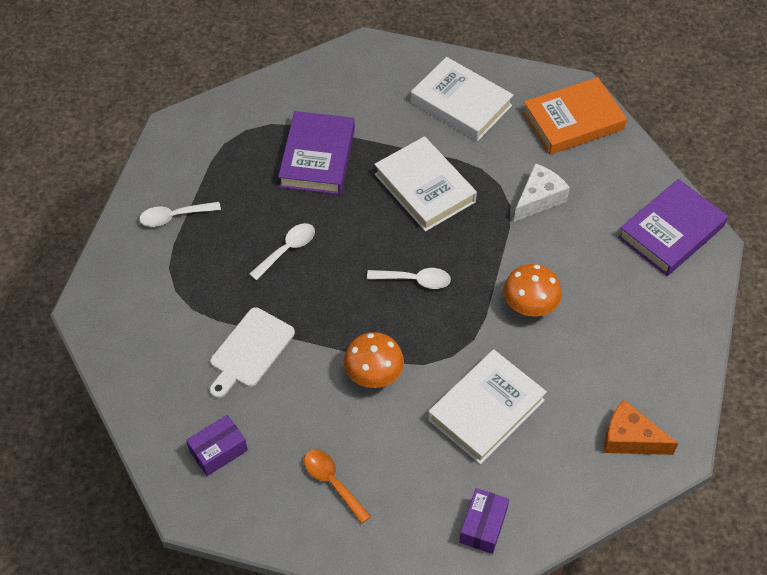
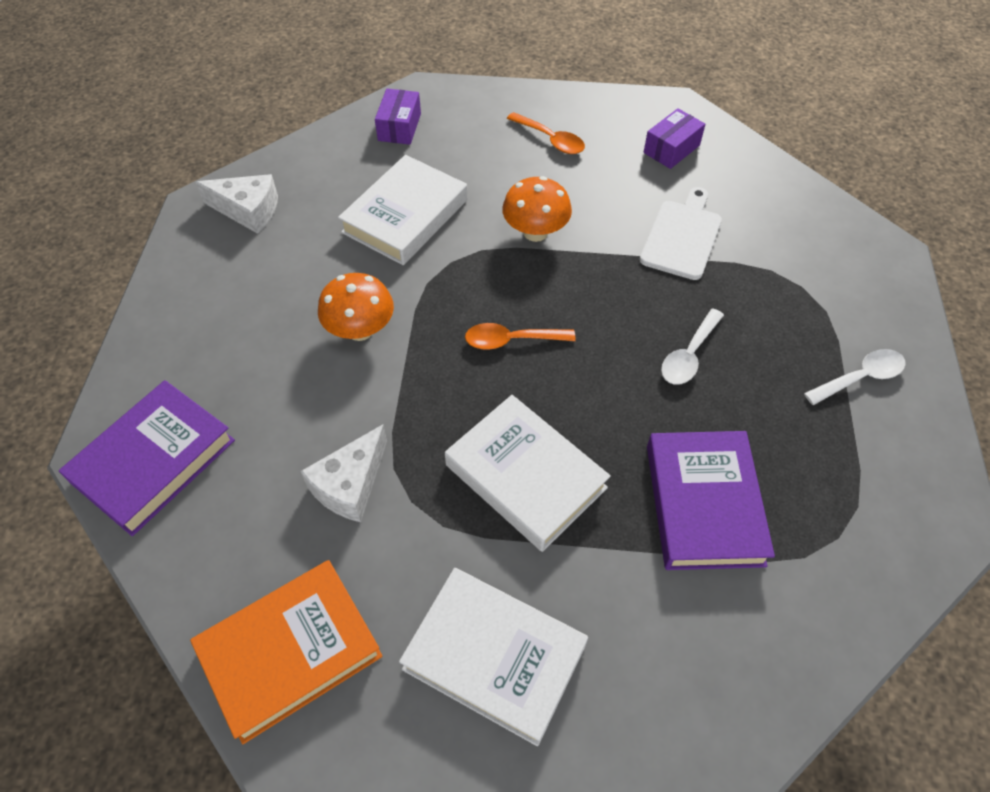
camera: 170 degrees right, 0 degrees up
white spoon [367,268,451,289] -> orange spoon [465,323,576,350]
orange cheese [604,399,679,455] -> white cheese [196,174,278,234]

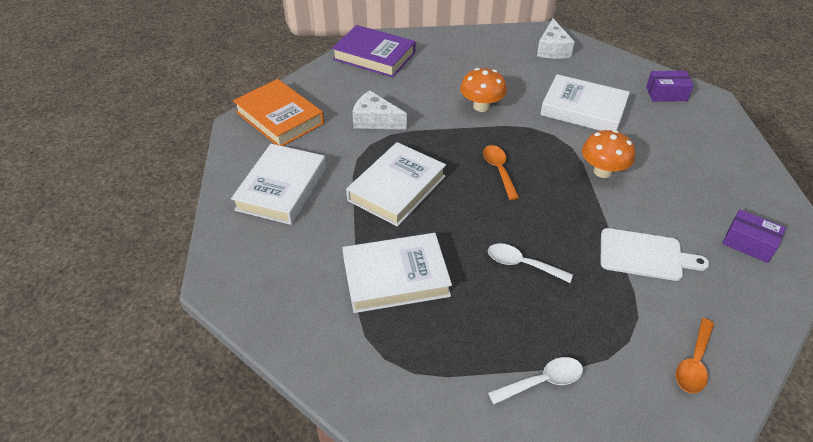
camera: 80 degrees right, 10 degrees down
orange spoon [507,112,585,154] -> orange spoon moved to [676,318,714,393]
purple book [647,431,775,570] -> white book [342,233,452,313]
white spoon [804,349,906,405] -> white spoon turned 75 degrees counterclockwise [488,357,583,404]

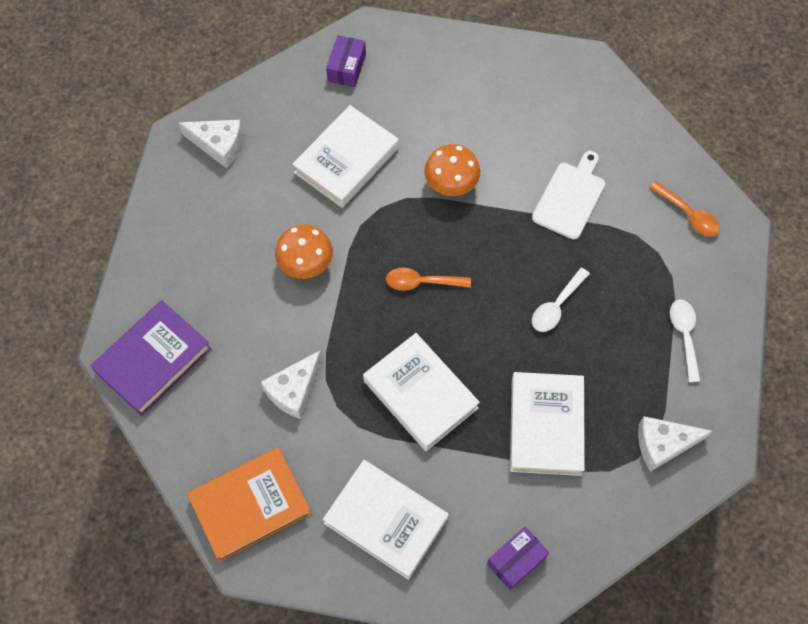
camera: 75 degrees left, 20 degrees up
purple box [722,209,786,263] -> purple box moved to [487,526,549,590]
none -> white cheese [638,416,712,472]

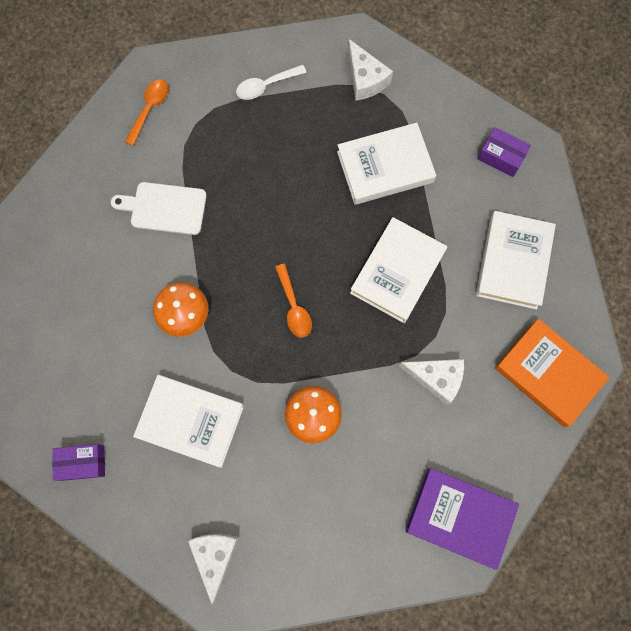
camera: 110 degrees left, 10 degrees up
white spoon [532,267,590,332] -> none

